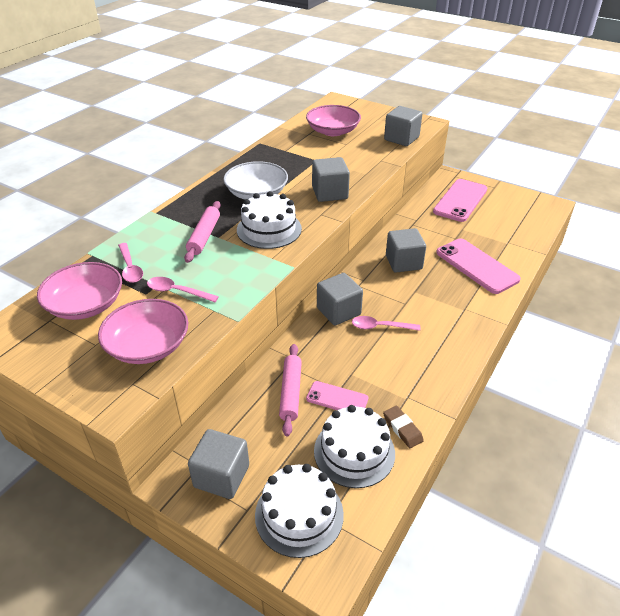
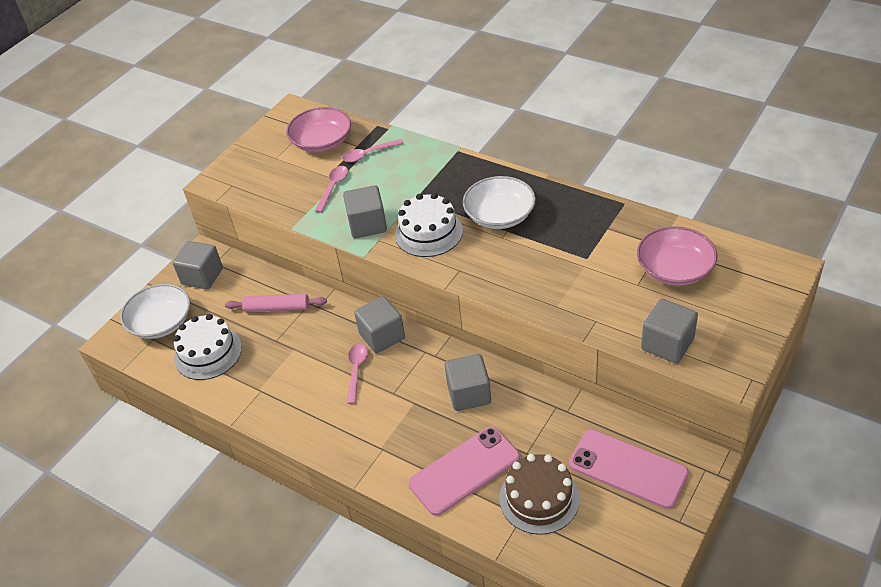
camera: 95 degrees right, 5 degrees up
pink bowl [98,299,188,364] -> none
pink rolling pin [184,201,221,263] -> none
white cake [255,464,344,558] -> white bowl [120,284,190,339]
pink phone [306,381,369,410] -> none
grey cube [312,157,350,202] -> grey cube moved to [343,185,387,238]
brown eraser [383,405,424,448] -> none
none -> brown cake [499,454,580,535]

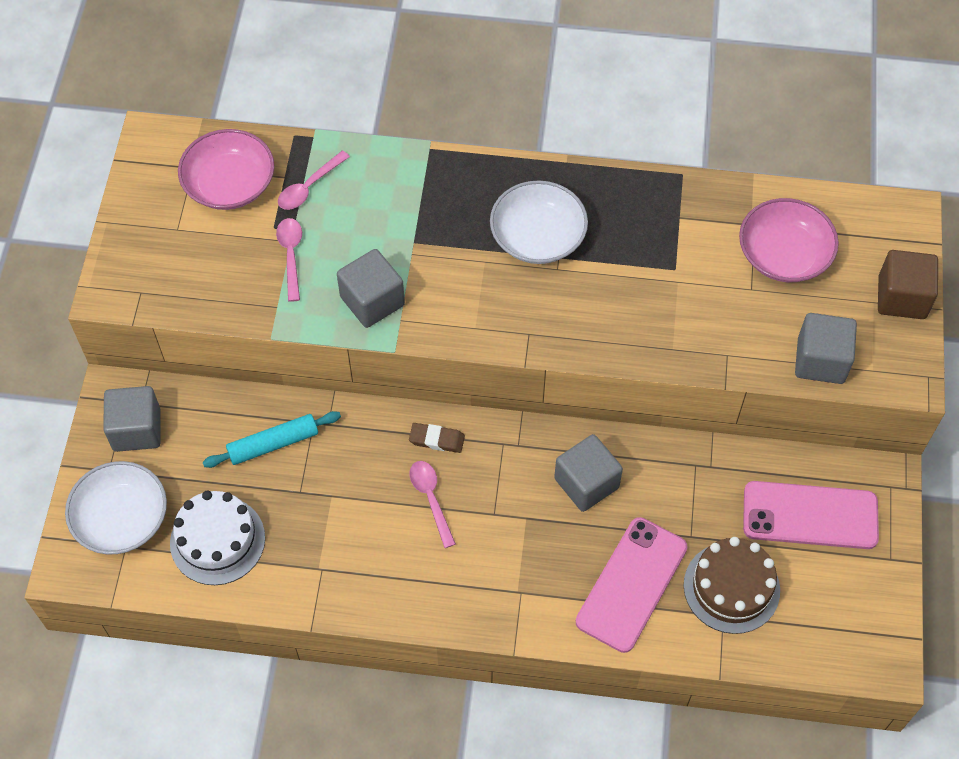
camera: 30 degrees left, 15 degrees up
pink rolling pin [225,294,327,312] -> turquoise rolling pin [202,411,341,468]
grey cube [354,296,405,353] -> brown eraser [409,423,465,453]
white cake [395,193,463,257] -> none
none -> brown cube [878,250,938,319]

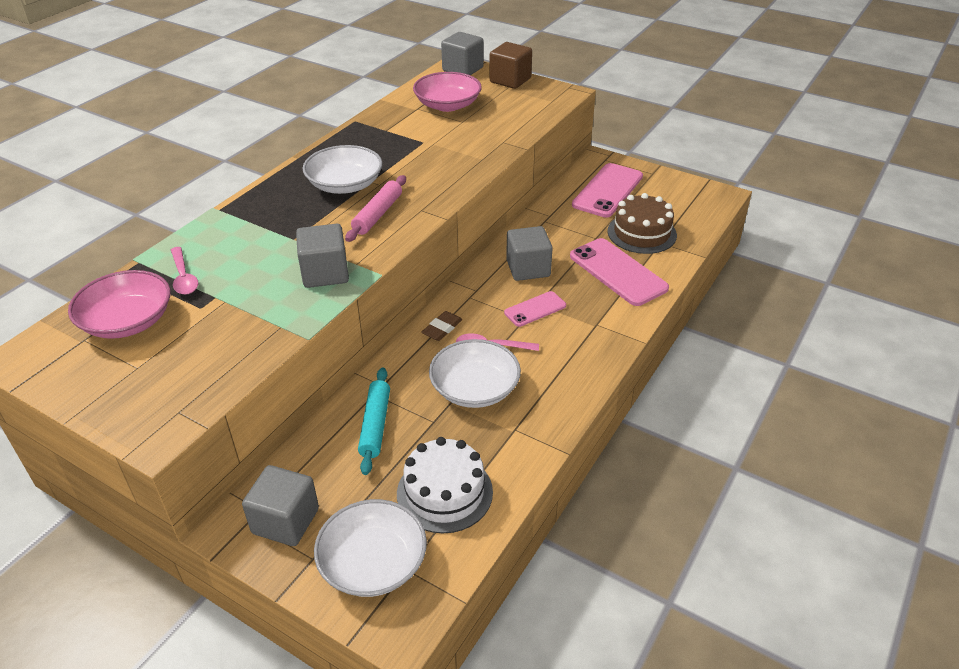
camera: 65 degrees left, 20 degrees down
pink spoon [276,218,302,302] -> none
grey cube [795,313,857,384] -> grey cube moved to [441,32,484,75]
none -> pink rolling pin [345,175,406,242]
none -> white bowl [429,339,521,408]
none -> pink phone [504,291,566,327]

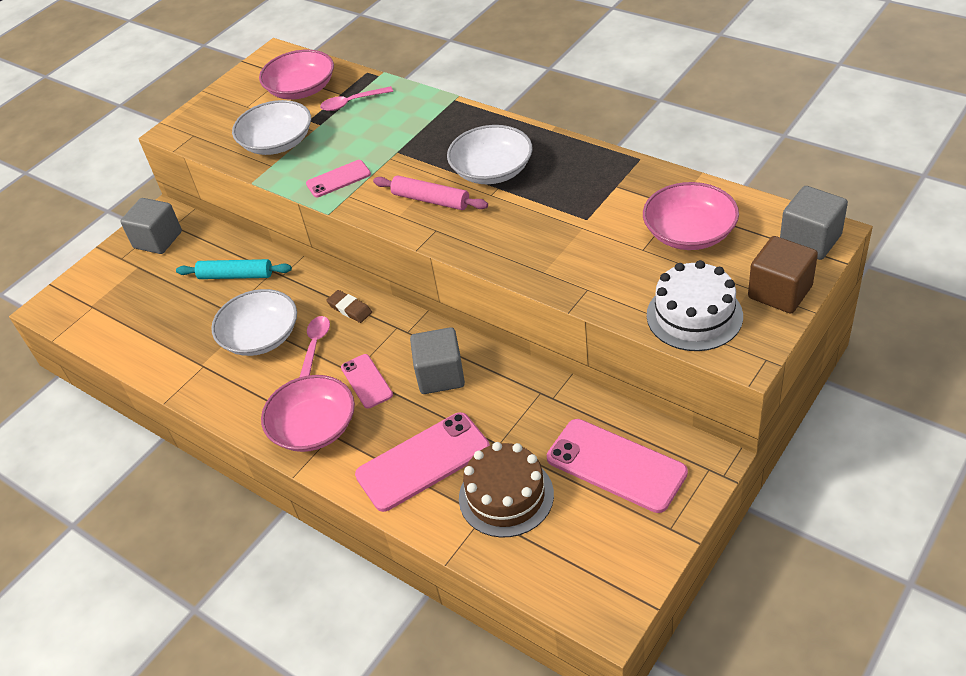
camera: 100 degrees right, 5 degrees up
grey cube [296,224,349,288] -> pink phone [306,160,371,197]
white bowl [314,499,427,597] -> white bowl moved to [232,100,311,155]
white cake [397,437,493,533] -> white cake moved to [647,260,743,351]
none -> pink bowl [261,375,355,452]

